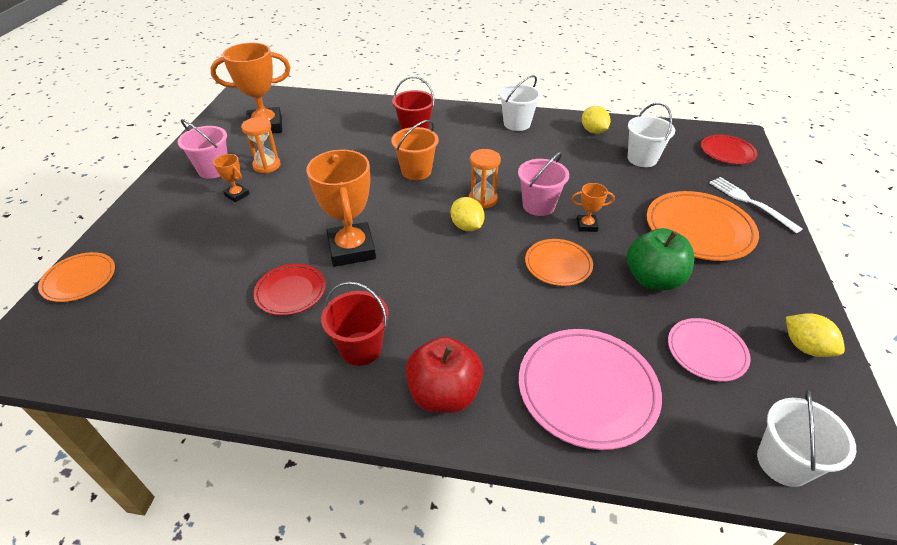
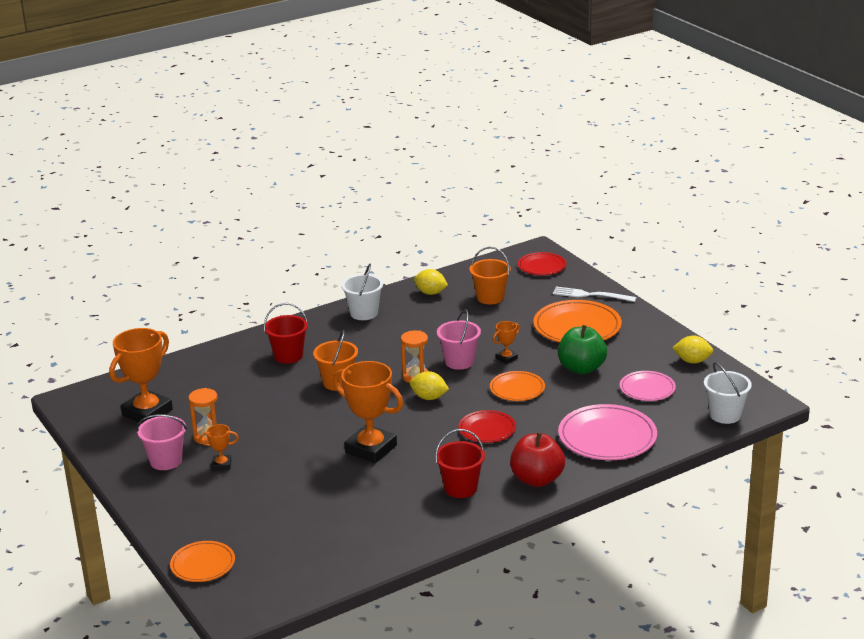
camera: 40 degrees left, 15 degrees down
red plate [253,264,326,316] -> red plate moved to [458,410,516,443]
white bucket [628,103,675,167] -> orange bucket [469,247,511,304]

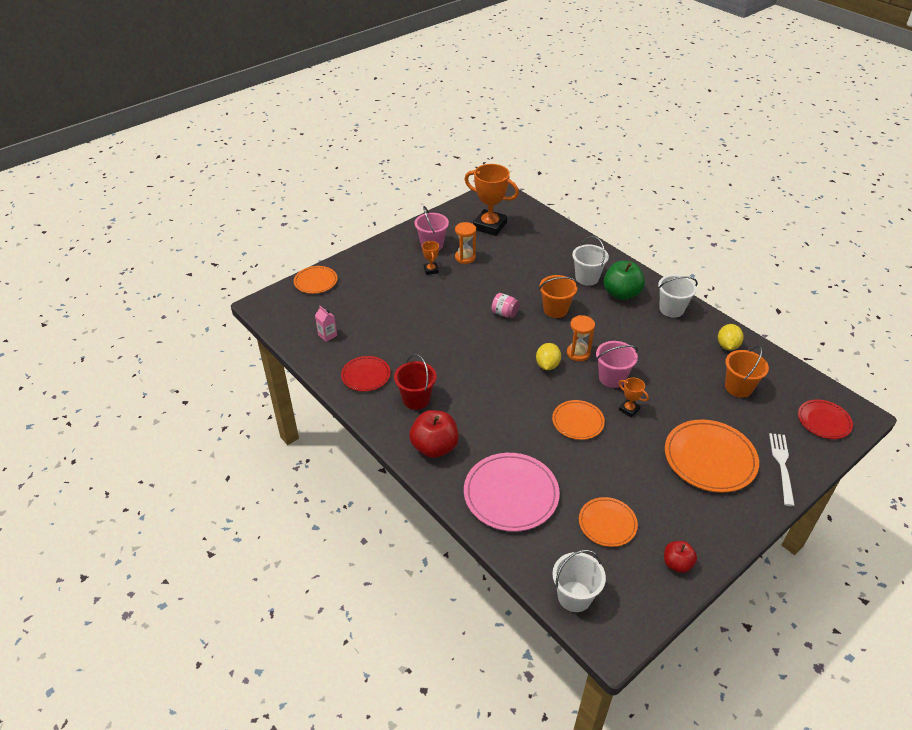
camera: 80 degrees right, 15 degrees up
red bucket [264,303,308,364] -> white bucket [572,236,609,286]
orange trophy [333,361,403,463] -> none
red plate [458,410,516,443] -> red plate moved to [341,356,391,392]
green apple [558,325,607,374] -> green apple moved to [604,261,645,300]
pink plate [620,371,676,401] -> orange plate [579,497,638,547]
yellow lemon [673,336,713,363] -> red apple [664,541,697,573]
none -> pink carton [315,306,337,342]
none -> pink jar [491,293,520,318]

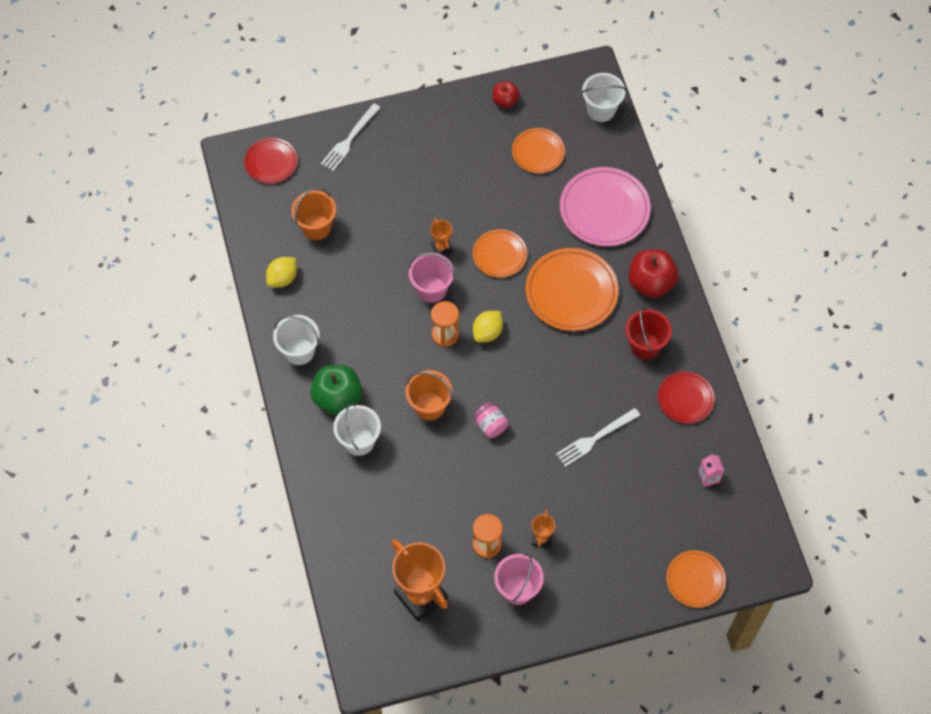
camera: 155 degrees left, 20 degrees up
orange plate [665,420,759,493] -> orange plate moved to [525,248,619,331]
none -> white fork [556,408,641,467]

